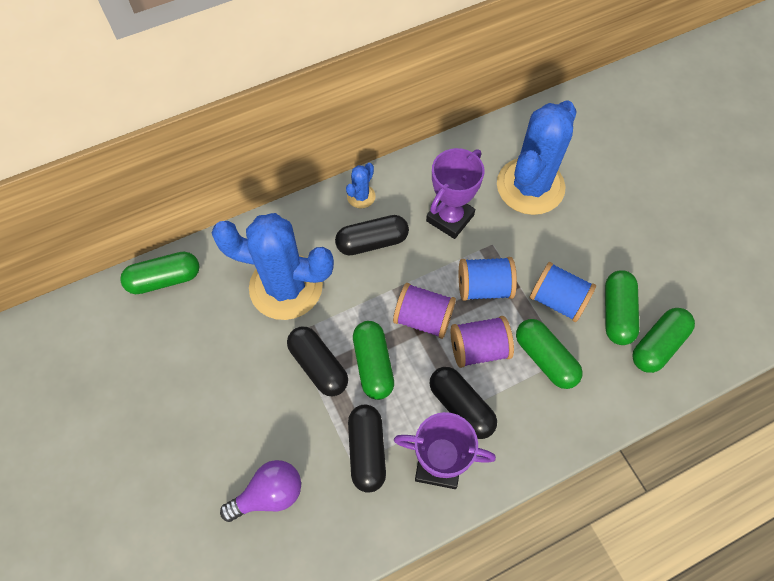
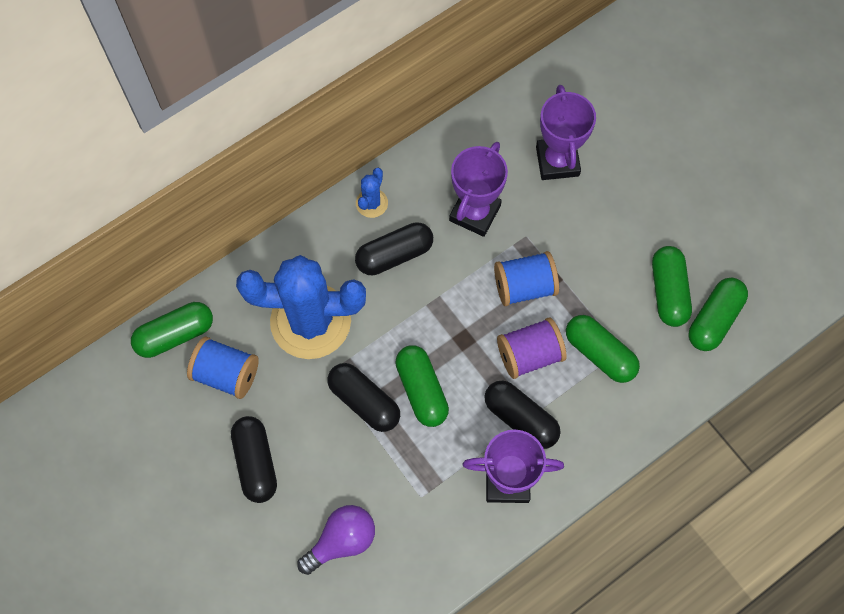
camera: 10 degrees left, 5 degrees up
black capsule [348,405,386,492] -> black capsule moved to [231,416,277,503]
purple spool [393,283,456,339] -> none
blue cactus [497,101,577,215] -> purple trophy [536,85,596,180]
blue spool [530,262,596,322] -> blue spool moved to [187,337,259,399]

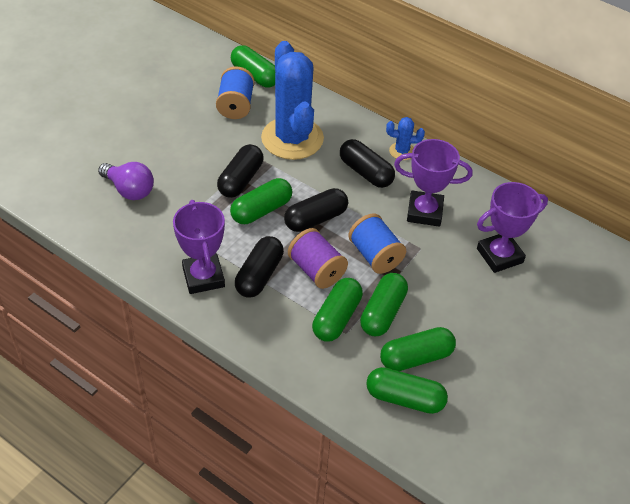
camera: 70 degrees right, 20 degrees down
black capsule [231,416,277,503] -> black capsule moved to [284,188,348,232]
none -> green capsule [360,273,408,336]

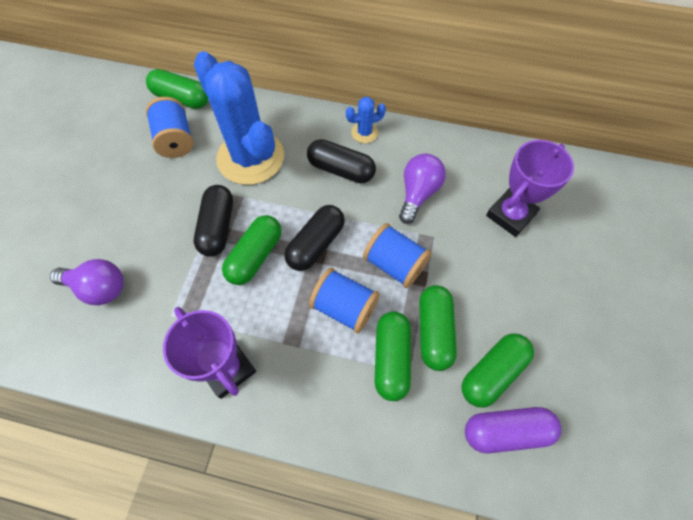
camera: 20 degrees left, 15 degrees up
black capsule [235,236,284,297] -> none
purple spool [288,228,348,289] -> blue spool [309,268,380,334]
green capsule [366,367,448,414] -> purple capsule [465,407,561,454]
purple trophy [394,139,472,227] -> purple light bulb [399,154,446,224]

